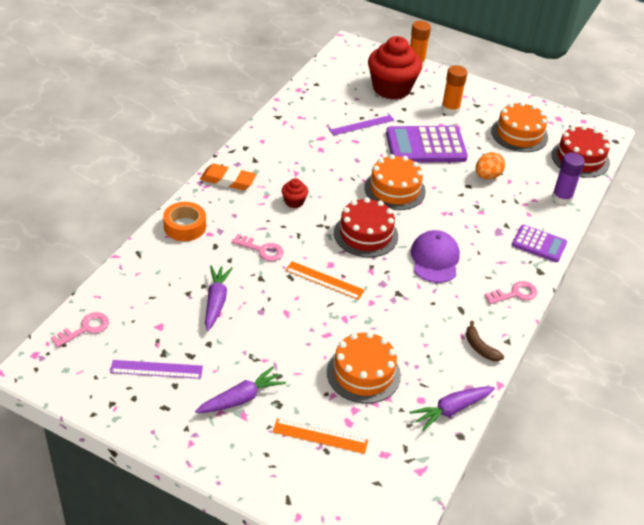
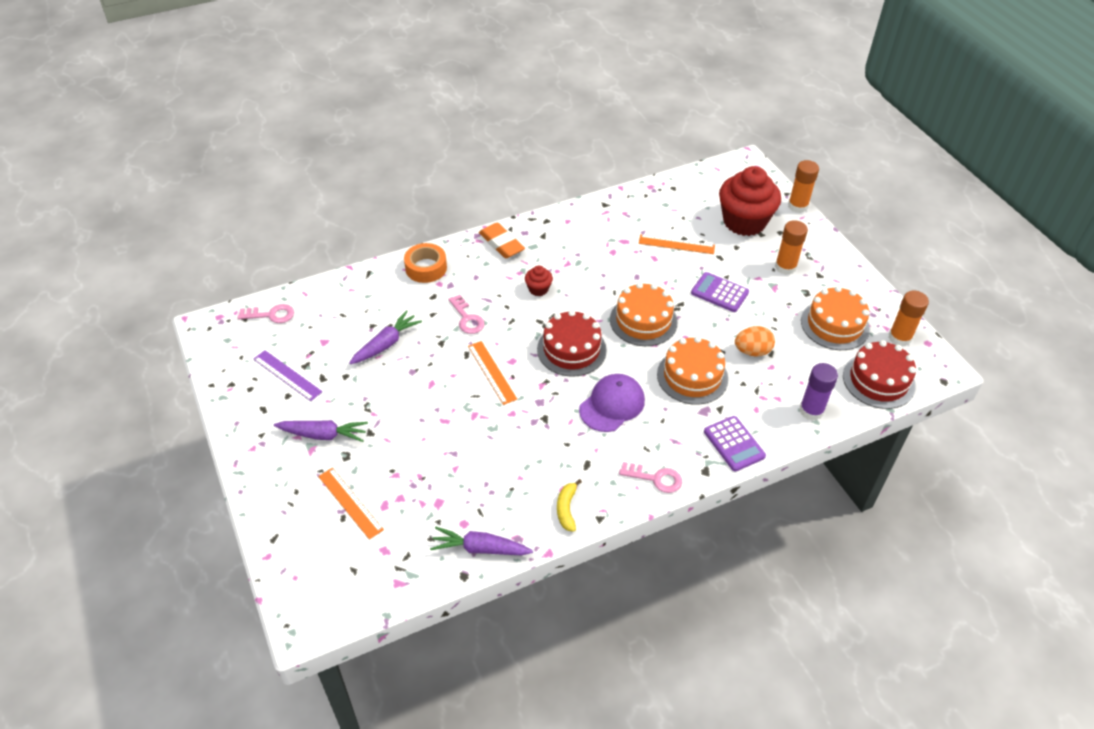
camera: 40 degrees right, 5 degrees up
orange cake [327,331,401,404] -> orange cake moved to [657,336,728,405]
purple ruler [328,113,394,135] -> orange ruler [639,234,715,254]
purple calculator [386,126,468,163] -> purple calculator [691,272,749,312], size x0.58
brown banana [466,321,504,361] -> yellow banana [557,479,582,532]
none -> orange glue stick [888,291,929,346]

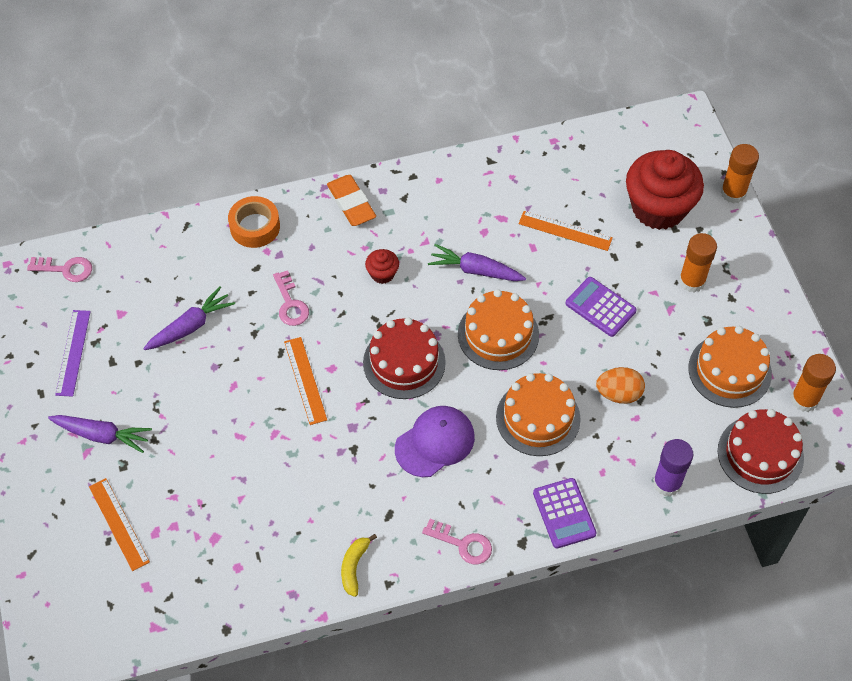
camera: 10 degrees right, 10 degrees up
purple ruler [254,350,322,401] -> purple ruler turned 45 degrees clockwise [55,310,91,397]
purple carrot [430,527,533,555] -> purple carrot moved to [428,244,526,281]

